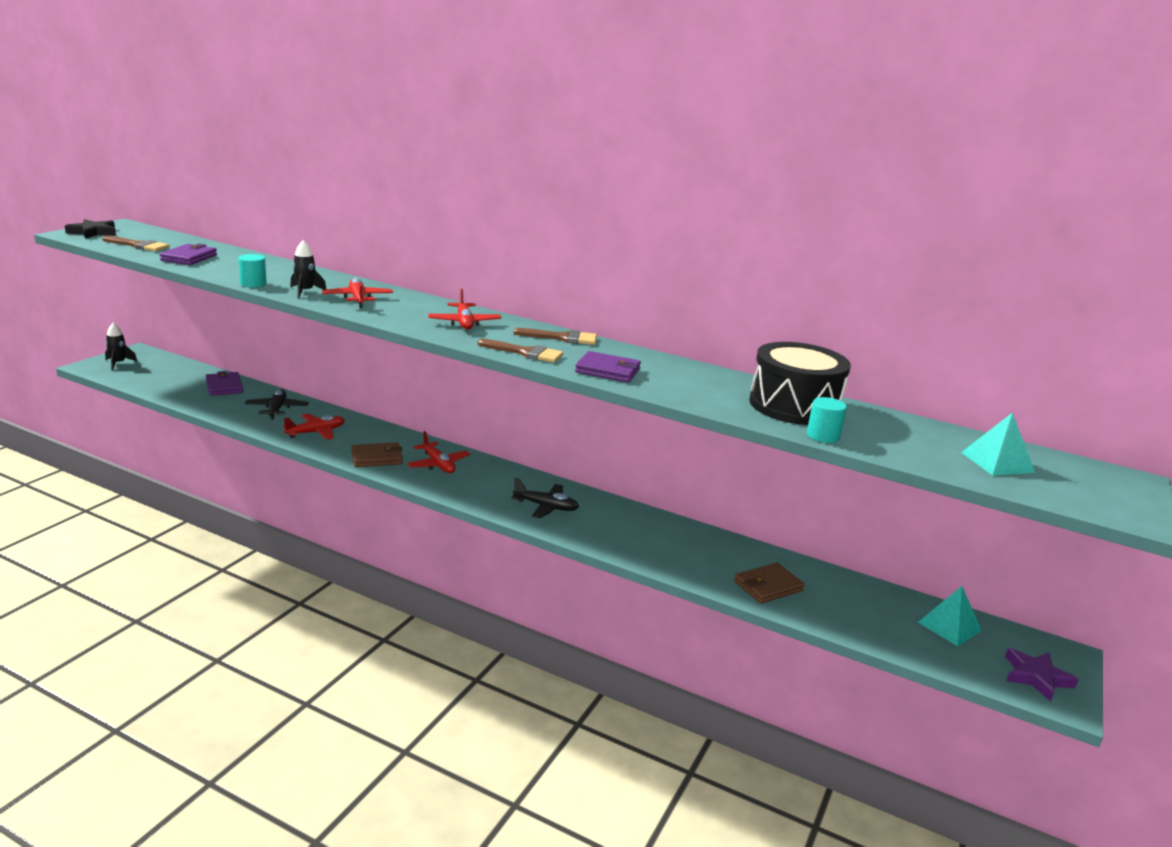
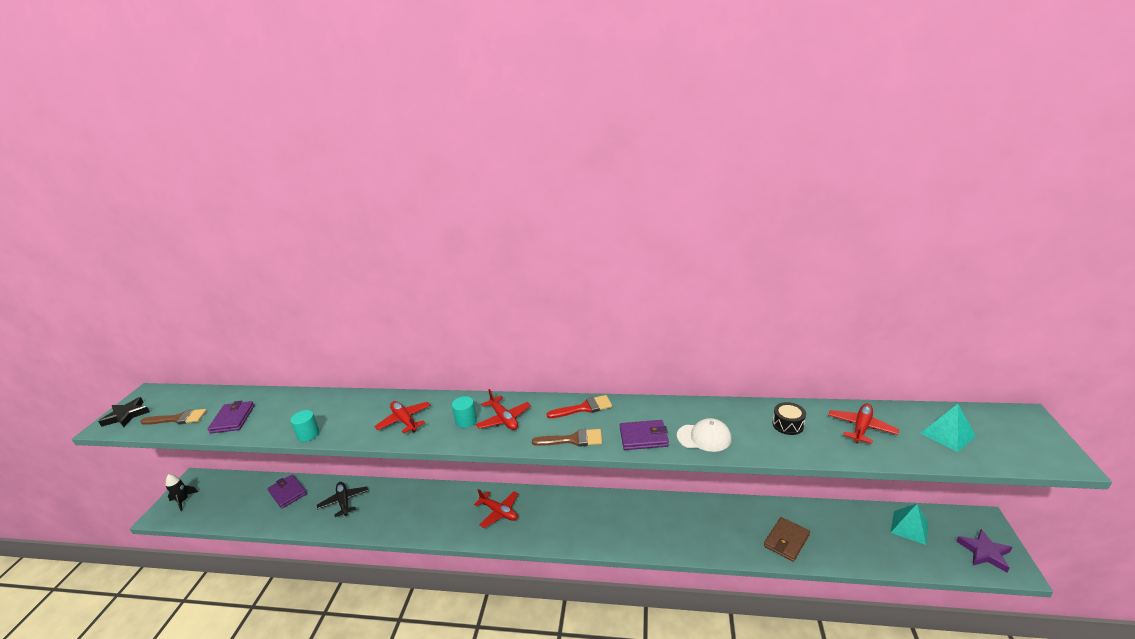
camera: 15 degrees left, 5 degrees up
red plane [283,413,344,440] -> red plane moved to [828,404,899,444]
black rocket [290,240,326,298] -> none
brown wallet [351,442,403,467] -> none
black plane [511,478,579,518] -> none
brown brush [513,328,597,345] -> red brush [547,395,612,418]
black drum [749,342,851,425] -> black drum [772,402,806,435], size x0.44
turquoise cylinder [807,397,847,443] -> turquoise cylinder moved to [452,396,477,428]
none -> white cap [677,418,732,452]

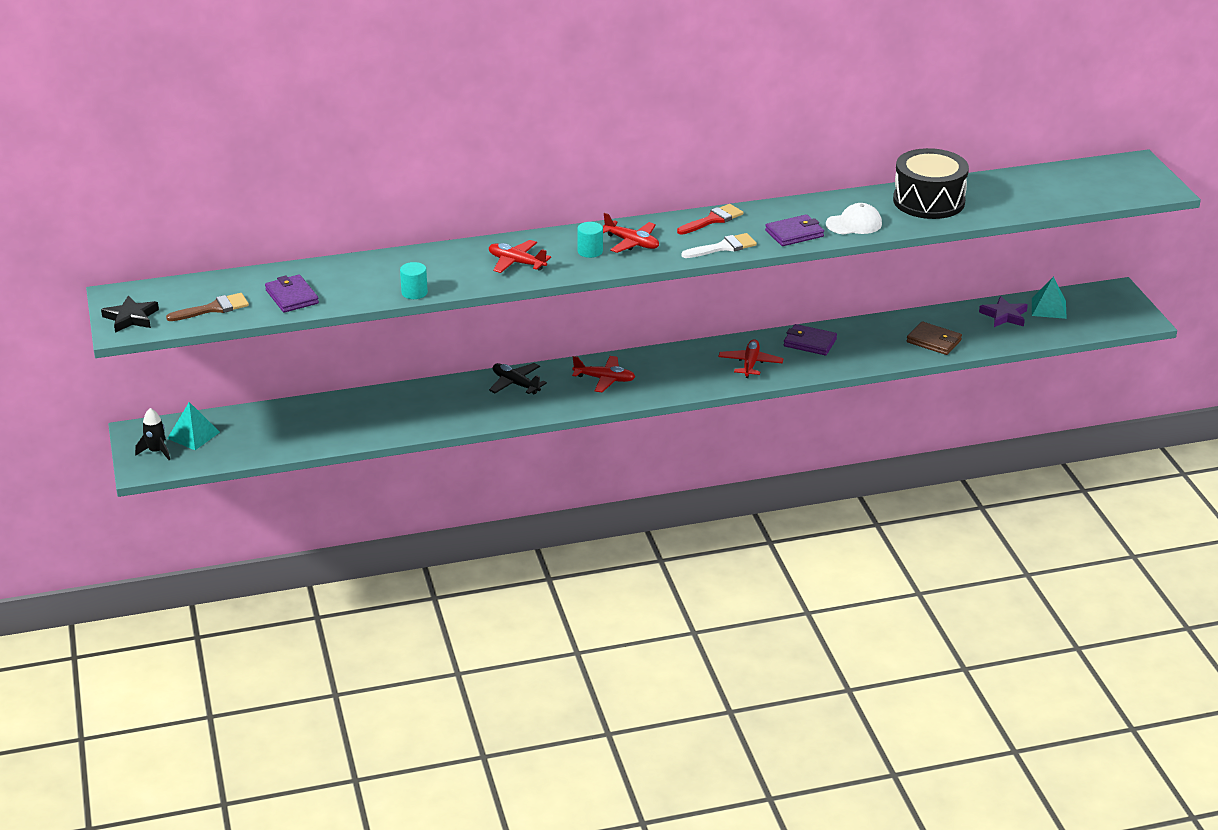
camera: 25 degrees left, 5 degrees up
purple wallet [268,474,307,509] -> purple wallet moved to [784,324,837,355]
black plane [317,482,368,517] -> black plane moved to [489,363,547,394]
brown brush [532,429,602,447] -> white brush [682,233,757,258]
brown wallet [764,517,810,562] -> brown wallet turned 75 degrees counterclockwise [907,321,962,355]
black drum [772,402,806,435] -> black drum [893,148,969,219], size x2.26
red plane [828,404,899,444] -> red plane moved to [719,339,784,378]
turquoise pyramid [921,404,976,452] -> turquoise pyramid moved to [167,402,220,450]
purple star [956,529,1012,573] -> purple star moved to [979,296,1028,327]

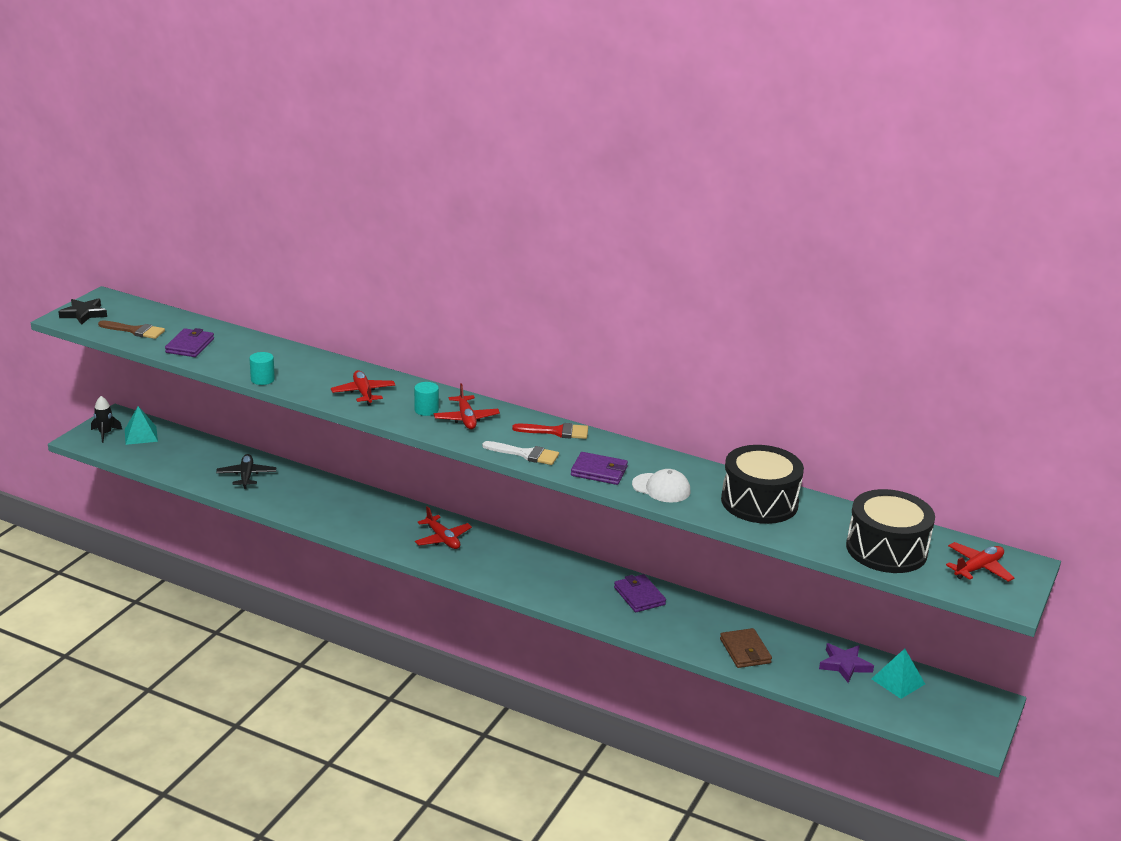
camera: 40 degrees right, 5 degrees down
black plane [489,363,547,394] -> black plane moved to [216,454,276,489]
red plane [719,339,784,378] -> red plane moved to [946,542,1014,582]
none -> black drum [846,489,935,573]

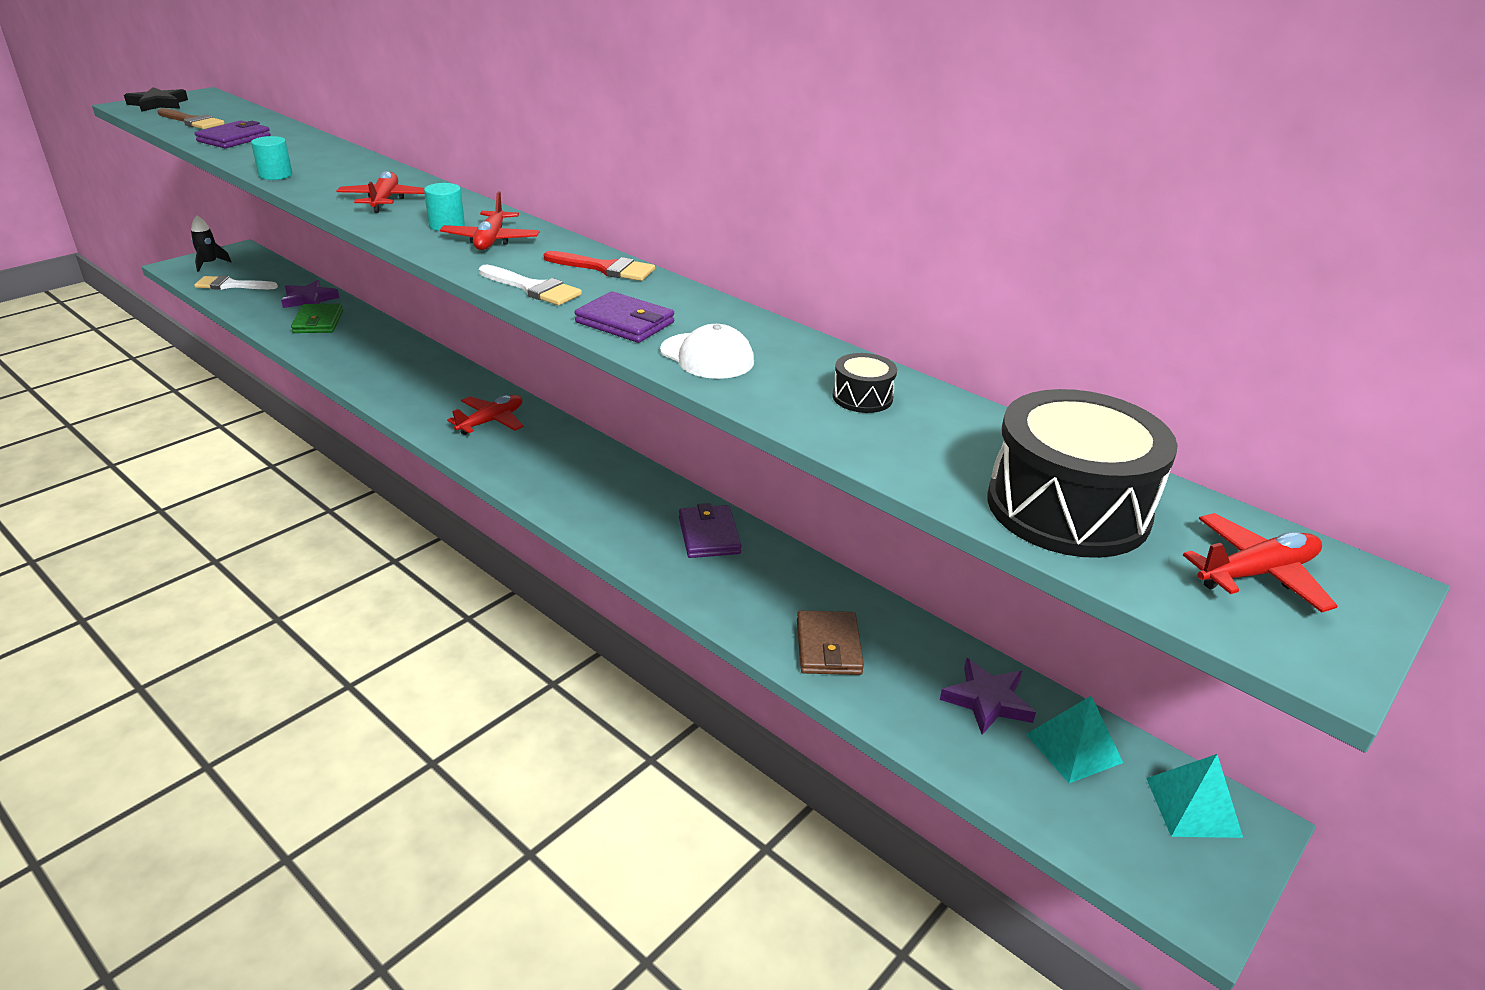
camera: 15 degrees right, 5 degrees up
turquoise pyramid [125,406,158,445] -> turquoise pyramid moved to [1146,754,1243,838]
black plane [216,454,276,489] -> green wallet [291,304,343,333]
red plane [415,506,472,549] -> red plane turned 120 degrees counterclockwise [447,395,524,435]
black drum [721,445,804,524] -> black drum [833,353,897,413], size x0.44
none -> white brush [194,276,278,290]
none -> purple star [281,280,339,308]

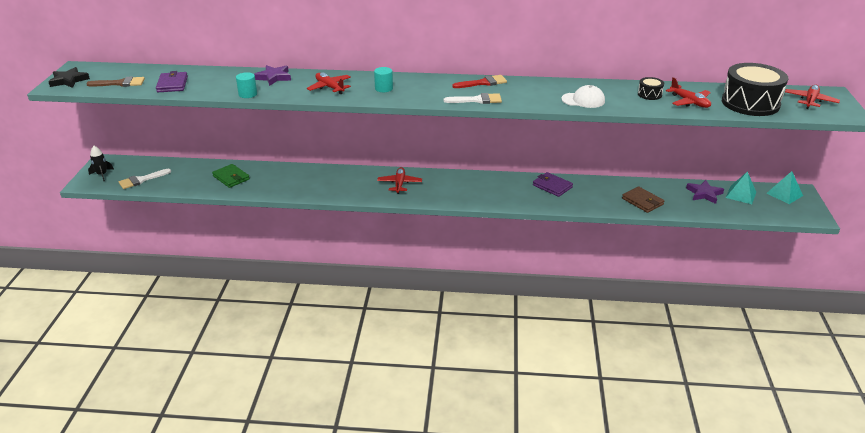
camera: 35 degrees left, 0 degrees up
purple star [281,280,339,308] -> purple star moved to [254,65,291,86]
red plane [440,192,539,250] -> red plane moved to [666,77,711,108]
purple wallet [575,291,674,343] -> none

